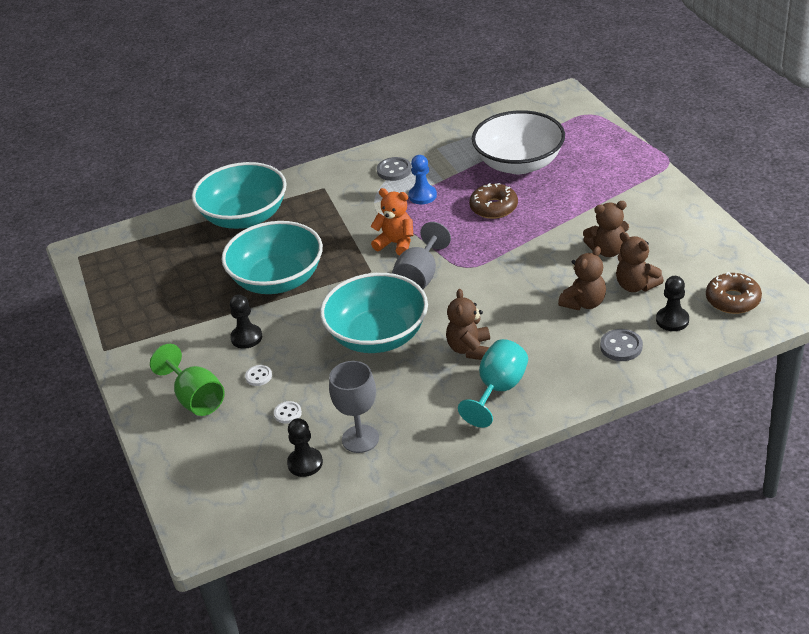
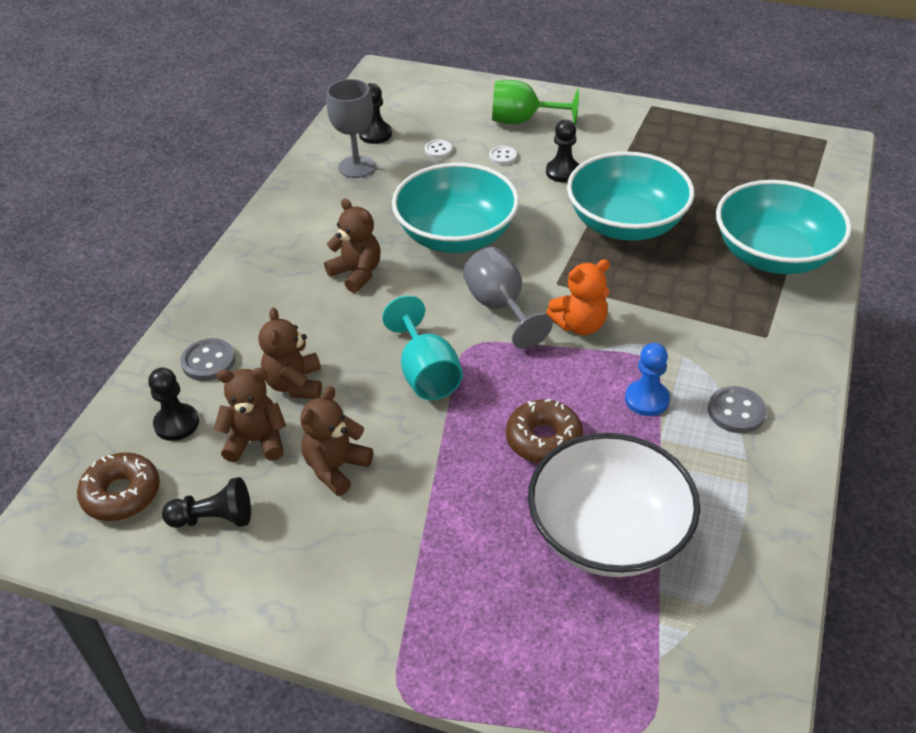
camera: 130 degrees right, 5 degrees up
turquoise goblet [458,339,528,428] -> turquoise goblet moved to [382,295,463,400]
none -> black pawn [162,477,251,528]

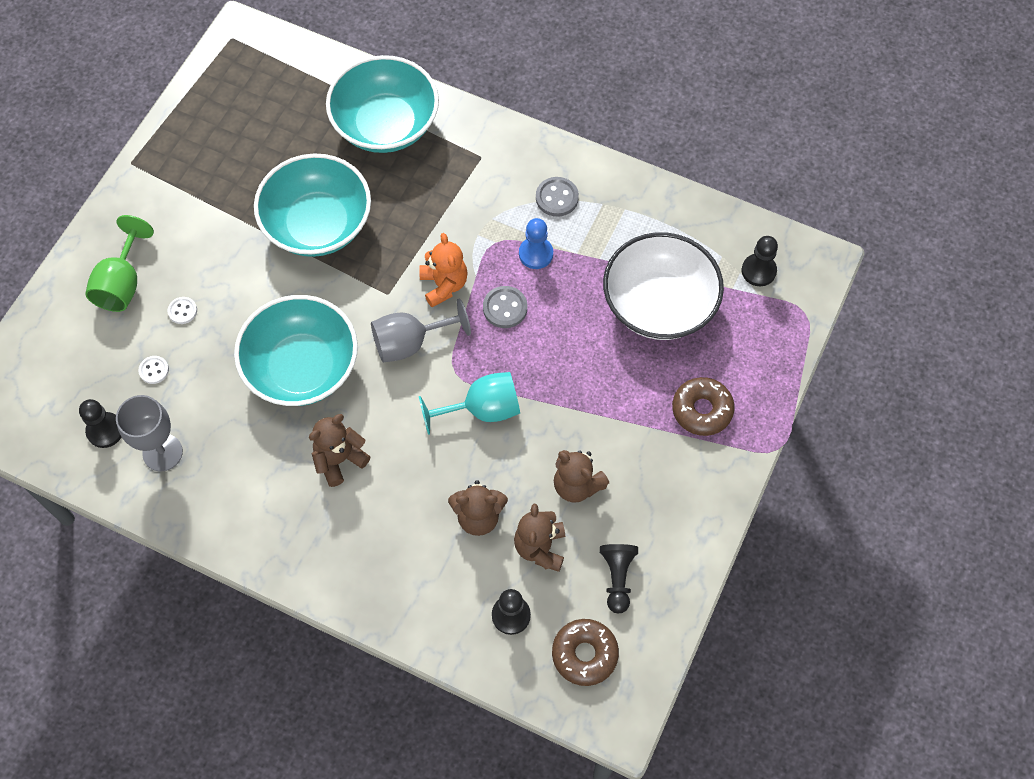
camera: 85 degrees left, 20 degrees up
grey button [180,338,235,381] -> grey button moved to [483,286,527,328]
brown donut [506,399,583,463] -> brown donut moved to [672,377,735,436]
black pawn [546,120,580,183] -> black pawn moved to [742,236,778,286]

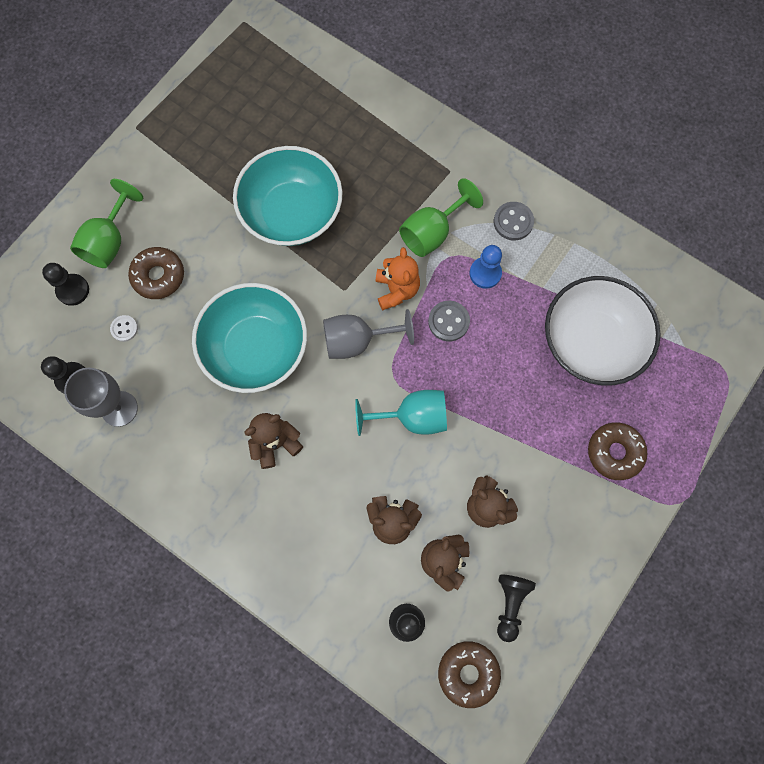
camera: 10 degrees right, 10 degrees up
white button [168,297,197,324] -> brown donut [128,247,184,299]
turquoise bowl [326,55,439,153] -> none
black pawn [742,236,778,286] -> black pawn moved to [42,263,89,306]
none -> green goblet [399,178,483,257]

